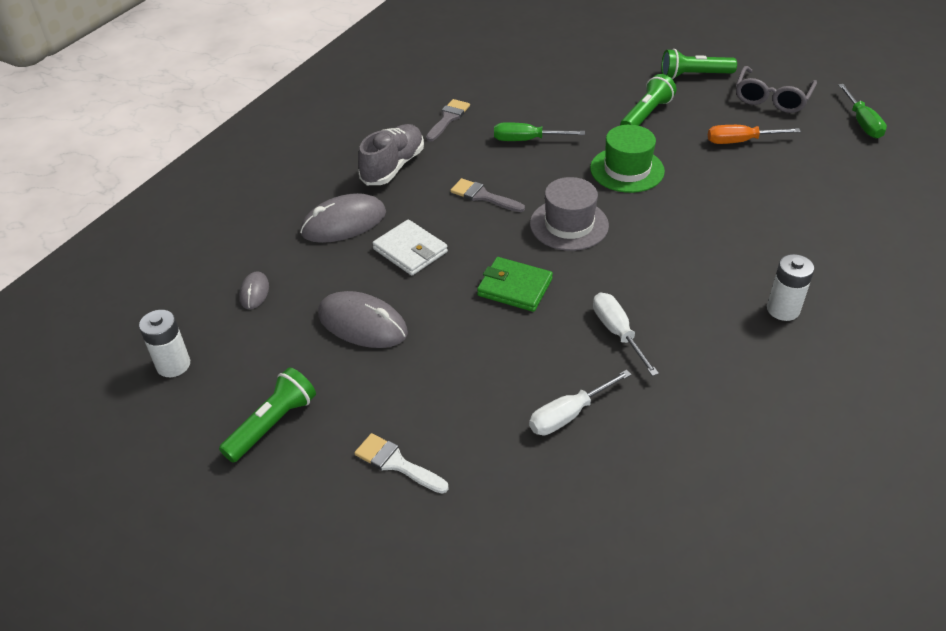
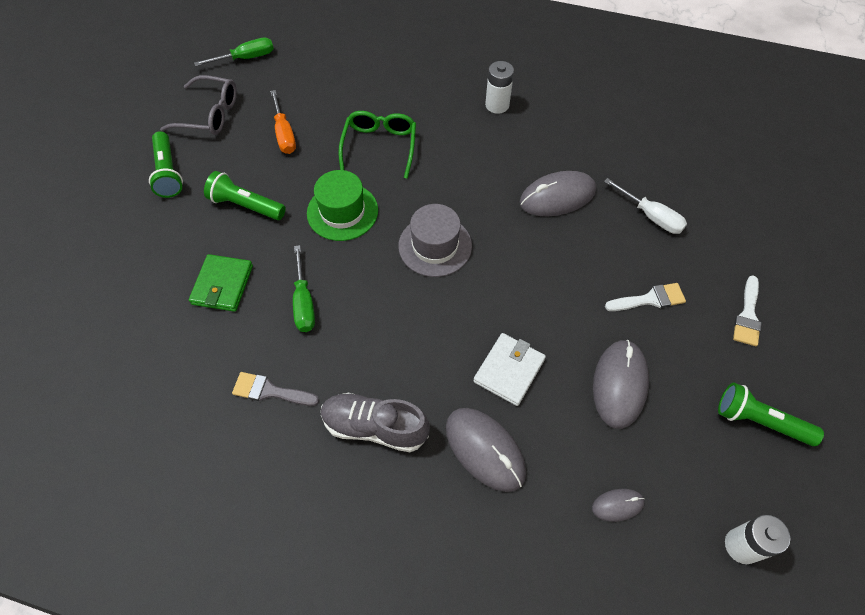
camera: 105 degrees left, 15 degrees up
grey brush [450,178,525,212] -> none
green wallet [477,257,553,312] -> green wallet moved to [189,254,253,312]
white screwdriver [593,293,659,376] -> grey mouse [520,171,596,216]
none -> green glasses [339,111,416,179]
none -> white brush [605,283,686,311]

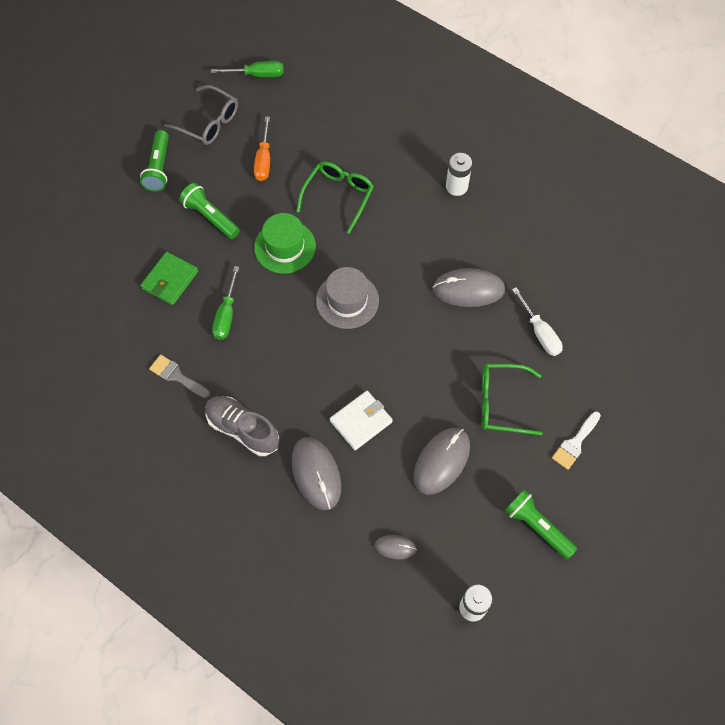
camera: 20 degrees right, 5 degrees up
white brush [605,283,686,311] -> green glasses [482,364,543,435]

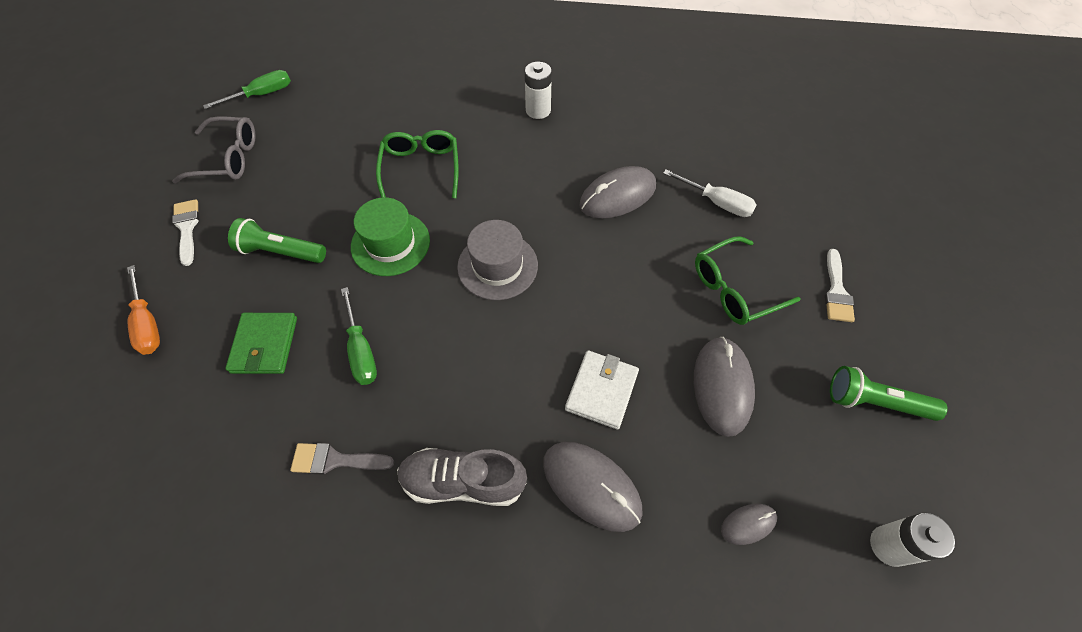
camera: 30 degrees left, 5 degrees down
green flashlight [140,130,169,192] -> white brush [172,199,199,266]
orange screwdriver [254,116,270,181] -> orange screwdriver moved to [127,265,160,355]

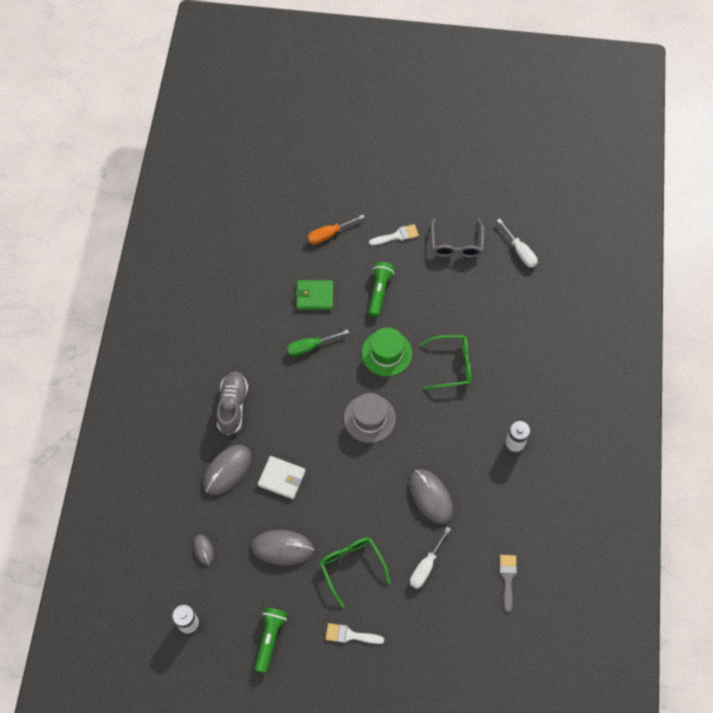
camera: 90 degrees right, 5 degrees up
green screwdriver [203,70,291,109] -> white screwdriver [497,219,538,268]
grey brush [290,443,394,475] -> grey brush moved to [499,555,517,612]

